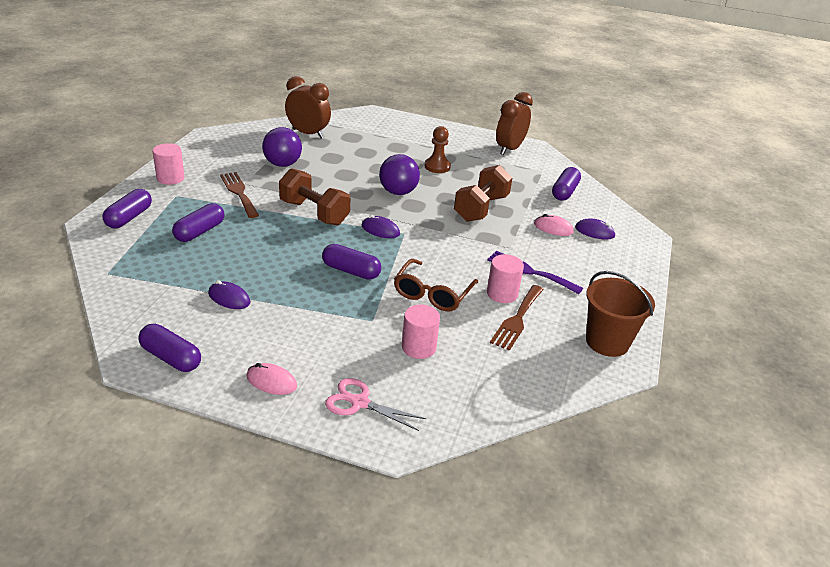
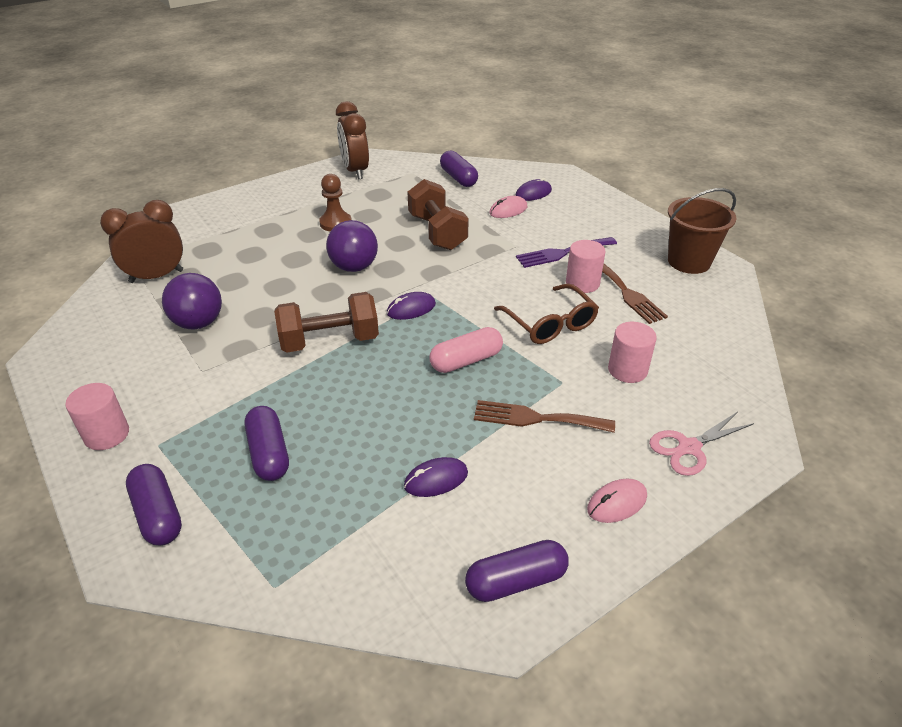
camera: 50 degrees left, 5 degrees up
brown fork [220,172,259,218] -> brown fork moved to [474,400,615,433]
purple capsule [322,244,381,280] -> pink capsule [430,327,503,373]

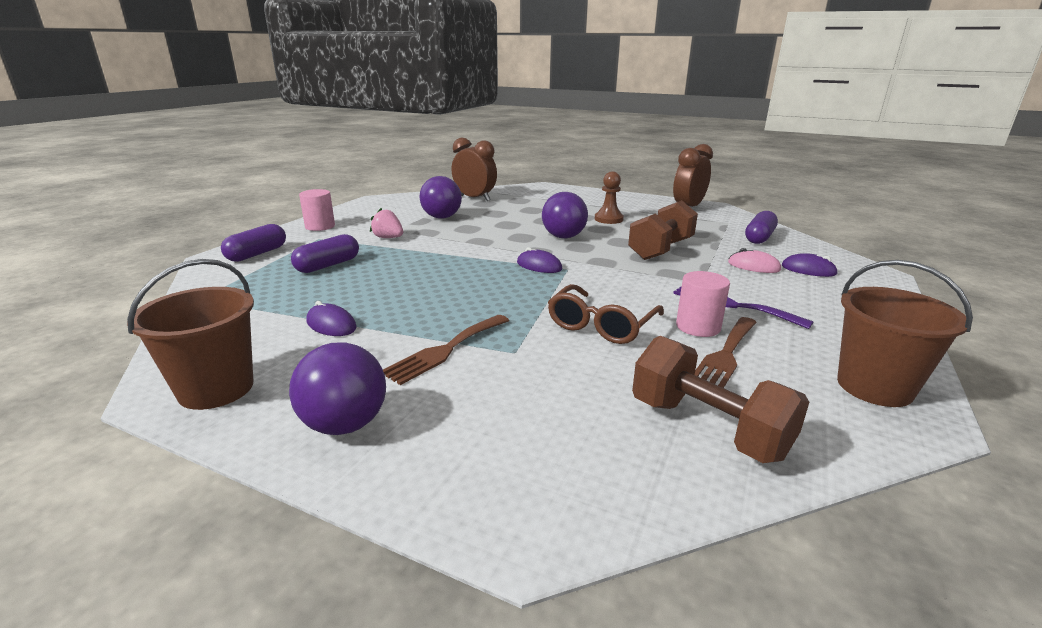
camera: 60 degrees right, 15 degrees down
brown dumbbell [274,292,379,353] -> brown dumbbell moved to [632,336,809,463]
pink capsule [430,327,503,373] -> none
purple capsule [465,540,569,602] -> brown bucket [127,259,254,410]
brown fork [474,400,615,433] -> brown fork turned 120 degrees counterclockwise [383,315,509,385]
pink mouse [587,479,647,523] -> purple ball [289,342,386,435]
pink cylinder [608,322,657,383] -> none
pink scissors [649,412,754,476] -> none
none -> pink strawberry [370,208,403,238]

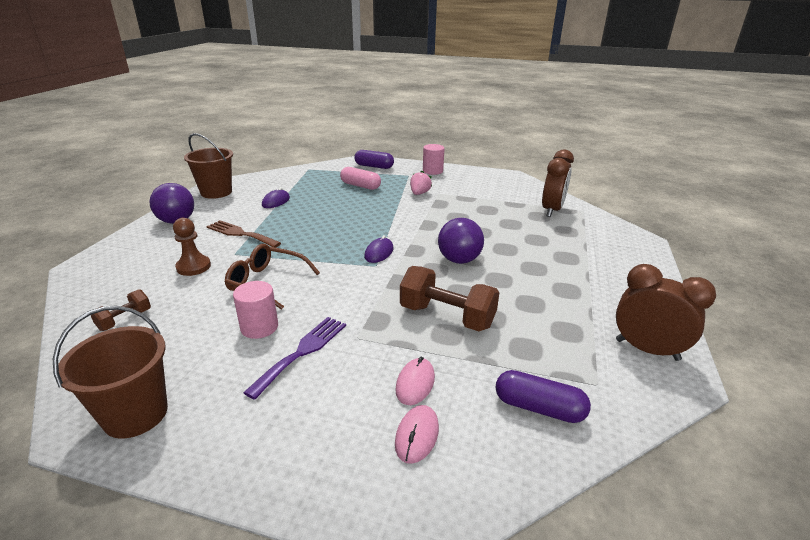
camera: 80 degrees right, 5 degrees up
purple capsule [291,234,359,273] -> pink capsule [340,167,381,190]
purple ball [420,176,462,219] -> none
brown pawn [595,171,624,224] -> brown pawn moved to [173,218,211,276]
brown dumbbell [632,336,809,463] -> brown dumbbell [91,289,151,331], size x0.52
brown fork [695,317,757,388] -> none
purple mouse [782,253,838,277] -> pink mouse [395,405,439,464]

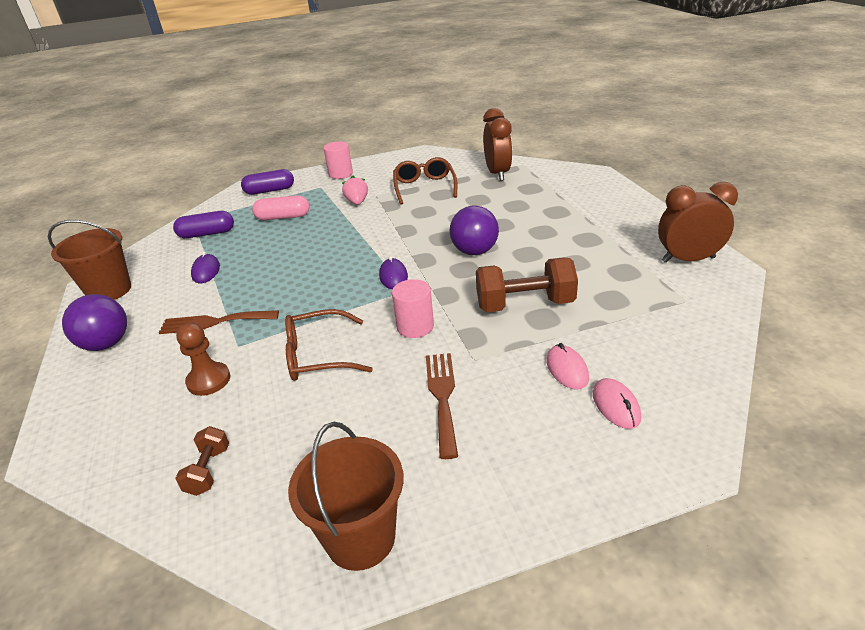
camera: 30 degrees left, 5 degrees up
pink cylinder [233,281,278,339] -> pink cylinder moved to [392,279,434,338]
purple fork [243,317,346,400] -> brown fork [426,353,458,459]
purple capsule [496,370,591,423] -> purple capsule moved to [173,211,234,238]
none -> brown glasses [393,157,457,204]

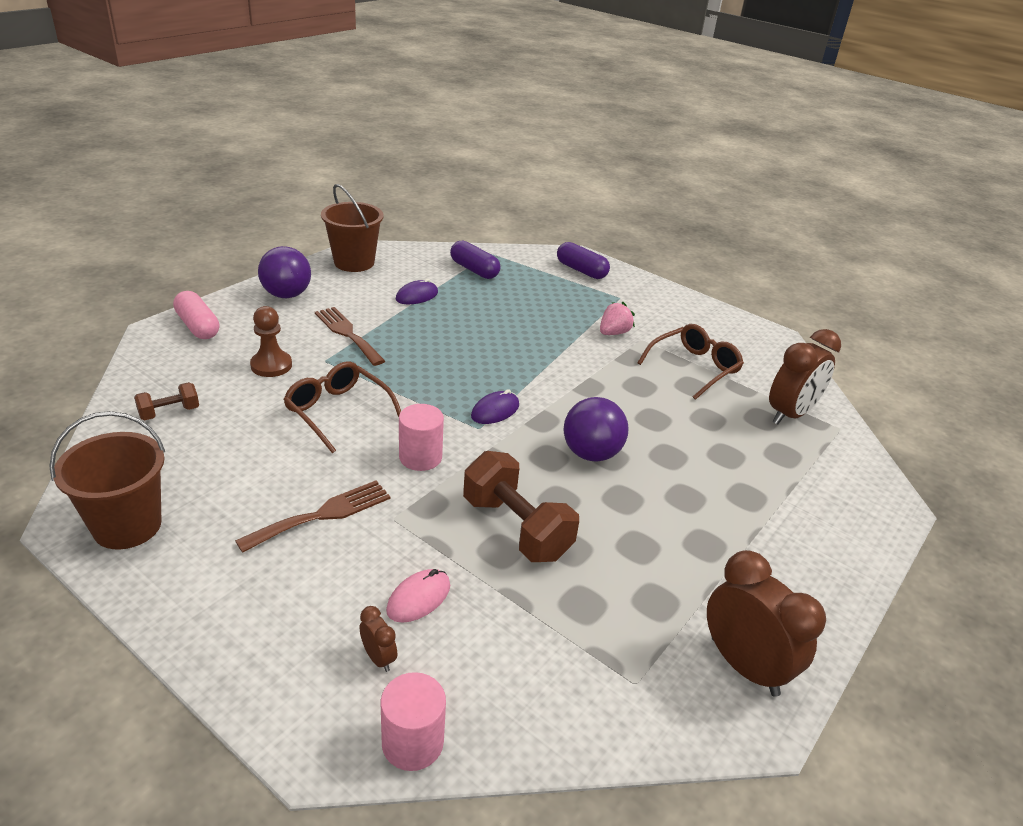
camera: 50 degrees right, 0 degrees up
pink capsule [252,196,310,220] -> pink capsule moved to [173,291,219,339]
pink cylinder [323,141,353,179] -> pink cylinder moved to [381,672,446,771]
pink mouse [593,378,641,429] -> brown clock [360,606,397,672]

